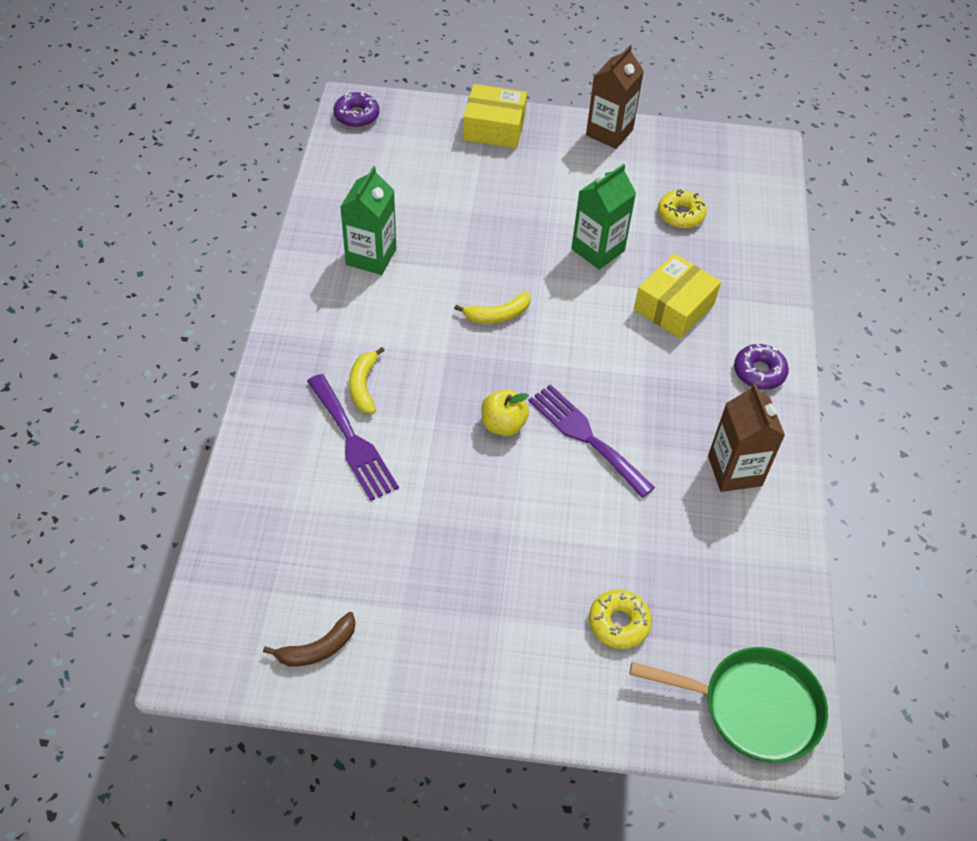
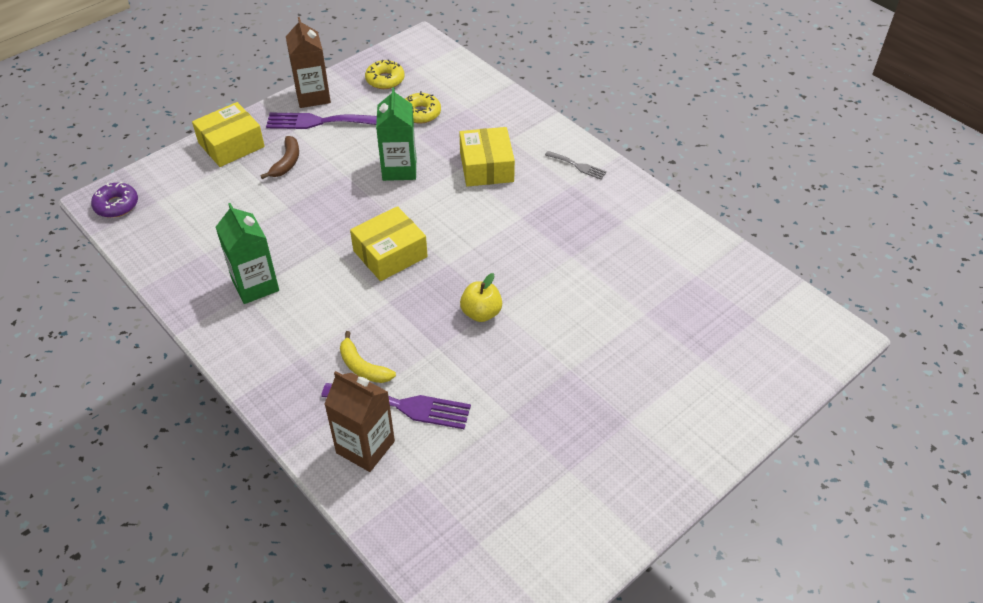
camera: 45 degrees left, 5 degrees down
brown banana [263,612,356,666] -> brown banana moved to [260,136,299,179]
yellow banana [454,292,531,324] -> yellow box [350,206,428,281]
purple fork [528,384,655,498] -> purple fork moved to [266,113,377,129]
yellow donut [589,589,652,649] -> yellow donut moved to [365,59,405,89]
green pan [629,647,828,762] -> none
brown carton [708,383,785,492] -> brown carton moved to [324,371,395,472]
purple donut [734,344,789,390] -> grey fork [545,151,607,180]

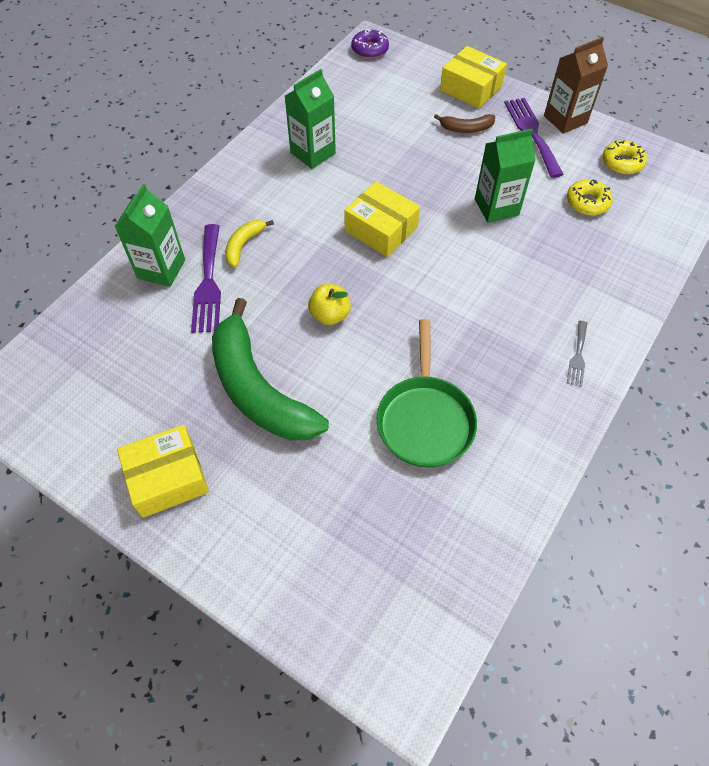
camera: 75 degrees right, 10 degrees up
brown carton [324,371,395,472] -> green carton [114,184,185,287]
yellow box [459,127,515,187] -> yellow box moved to [117,424,209,518]
none -> green banana [212,298,329,441]
none -> green pan [376,319,477,467]

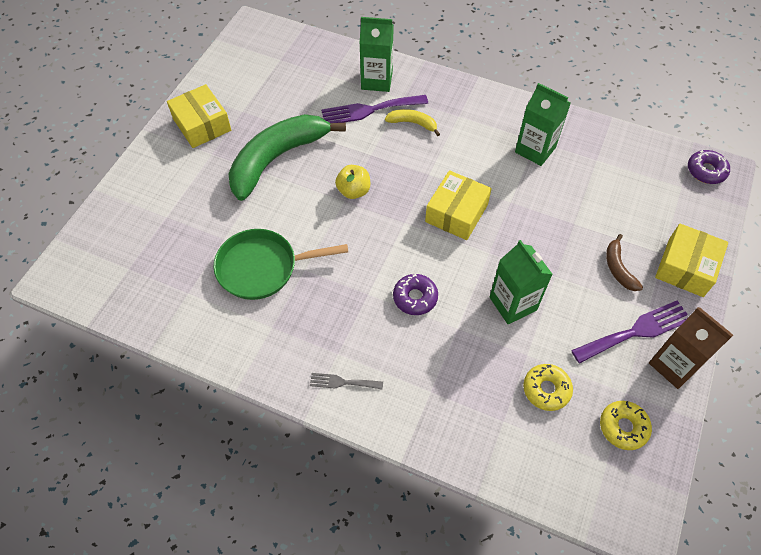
camera: 80 degrees right, 0 degrees up
none -> purple donut [393,274,438,315]

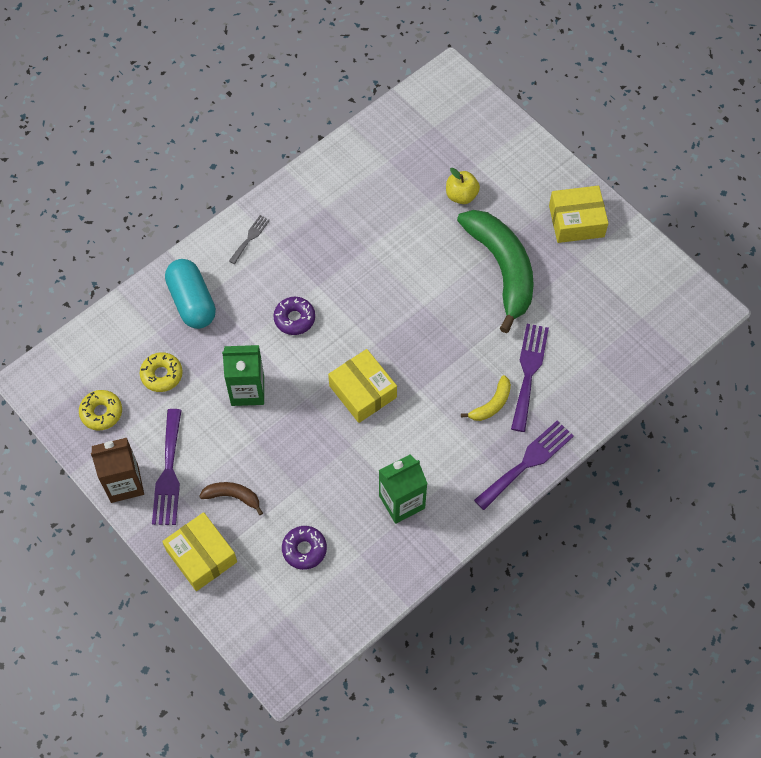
camera: 115 degrees right, 5 degrees up
green pan [213,229,348,300] -> none
yellow apple [335,165,370,199] -> yellow apple moved to [446,168,480,204]
green carton [360,17,394,92] -> none
purple donut [688,150,730,184] -> purple donut moved to [282,526,327,570]
none -> turquoise capsule [165,259,216,329]
none -> purple fork [474,421,574,510]

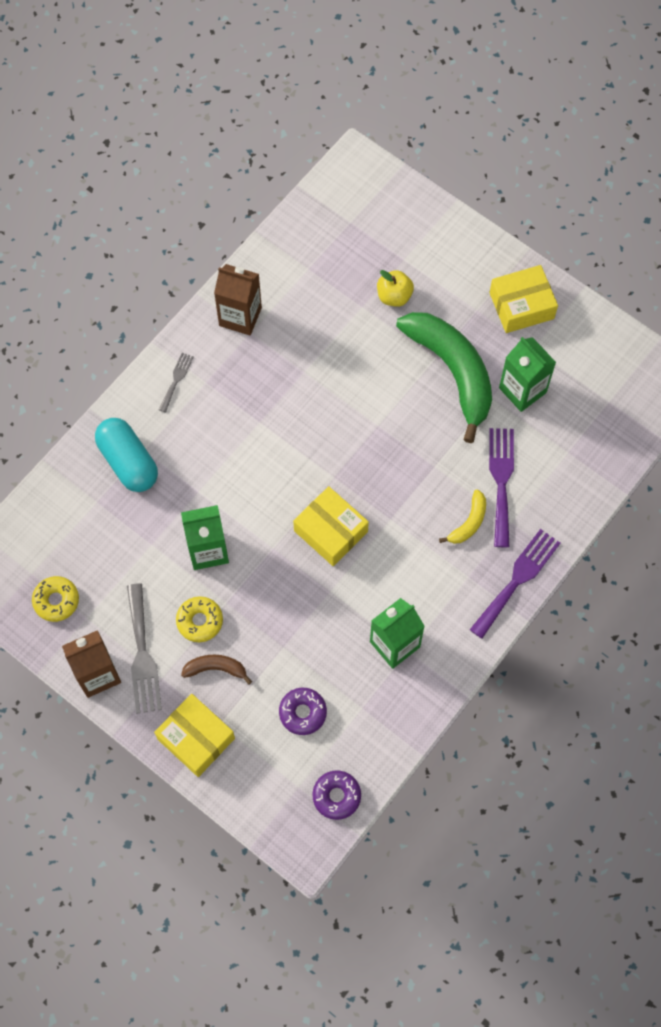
camera: 10 degrees left, 5 degrees up
yellow donut [140,352,183,392] -> yellow donut moved to [176,596,223,642]
purple fork [152,409,182,525] -> grey fork [127,583,162,714]
purple donut [274,297,315,335] -> purple donut moved to [312,770,361,820]
none -> brown carton [214,264,262,335]
none -> green carton [499,337,556,412]

